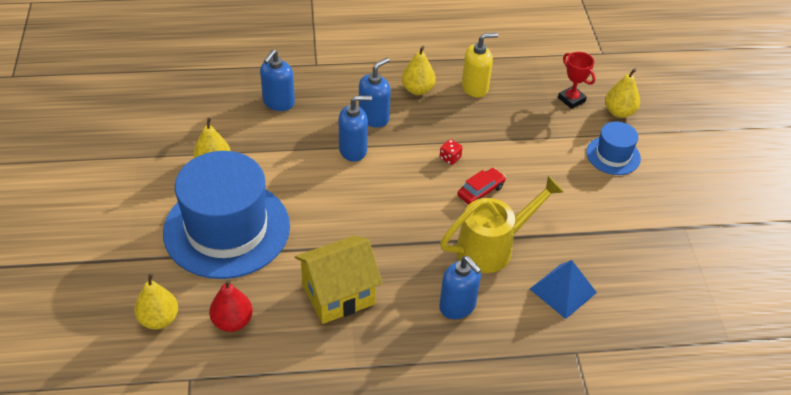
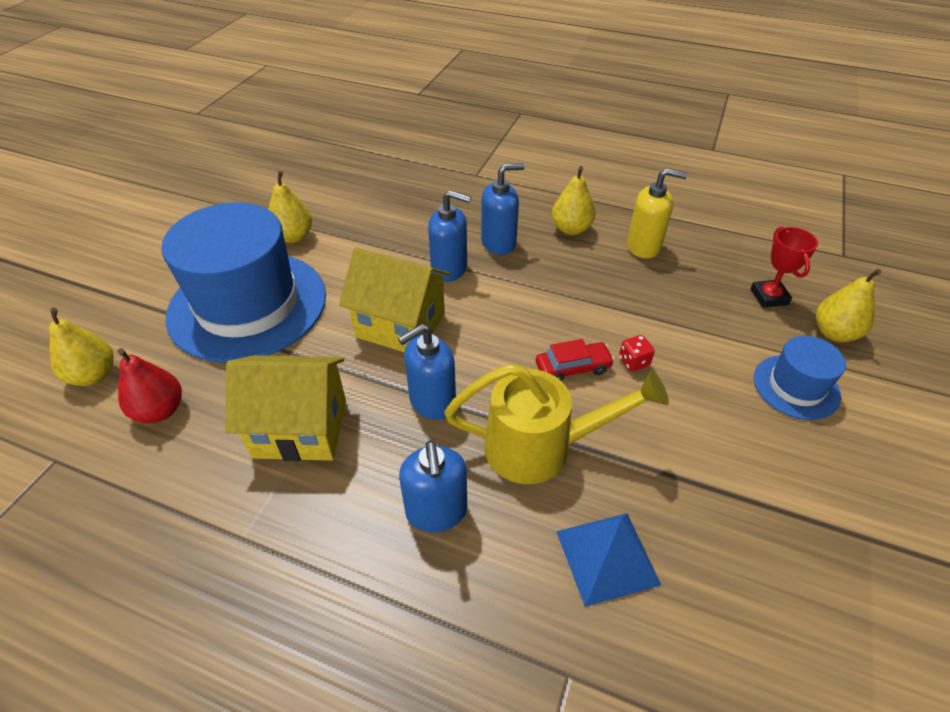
camera: 30 degrees right, 0 degrees up
blue soap dispenser [260,50,295,111] -> blue soap dispenser moved to [398,324,456,420]
red dice [440,139,463,165] -> red dice moved to [619,335,655,371]
none -> yellow house [339,247,451,352]

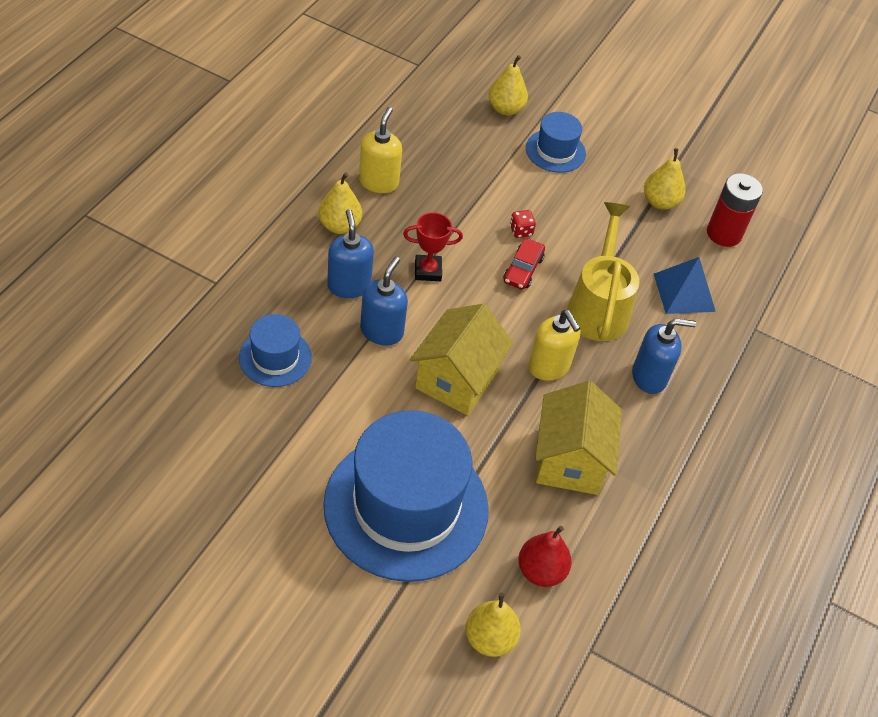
camera: 90 degrees left, 5 degrees up
yellow pear [268,171,312,243] -> yellow pear moved to [644,148,685,210]
blue soap dispenser [398,324,456,420] -> yellow soap dispenser [528,310,581,381]
red car [536,339,614,381] -> red car turned 150 degrees counterclockwise [503,239,545,290]
red trophy [750,227,818,308] -> red trophy moved to [403,212,463,281]
none -> blue hat [239,314,312,387]
none -> red battery [707,173,763,247]

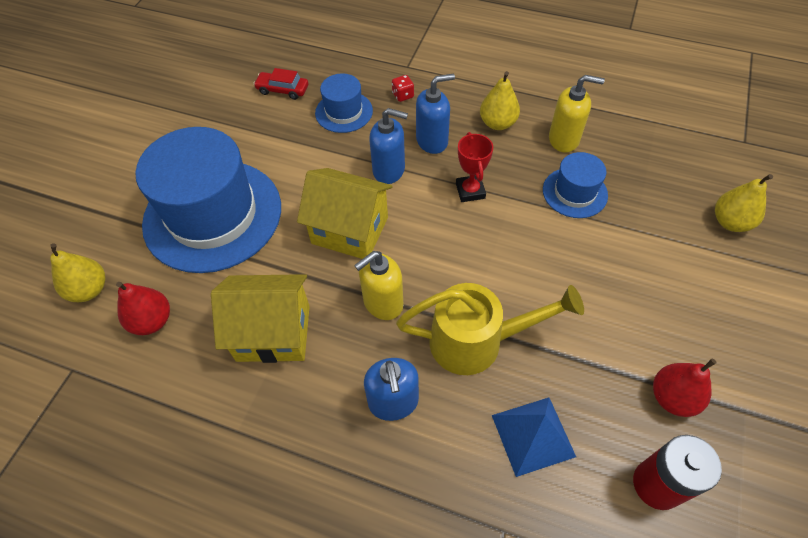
camera: 90 degrees right, 5 degrees up
red car [503,239,545,290] -> red car moved to [254,68,308,100]
red dice [510,210,536,238] -> red dice moved to [392,75,414,102]
blue hat [526,112,586,173] -> blue hat moved to [543,152,608,218]
yellow pear [644,148,685,210] -> red pear [653,359,717,417]

